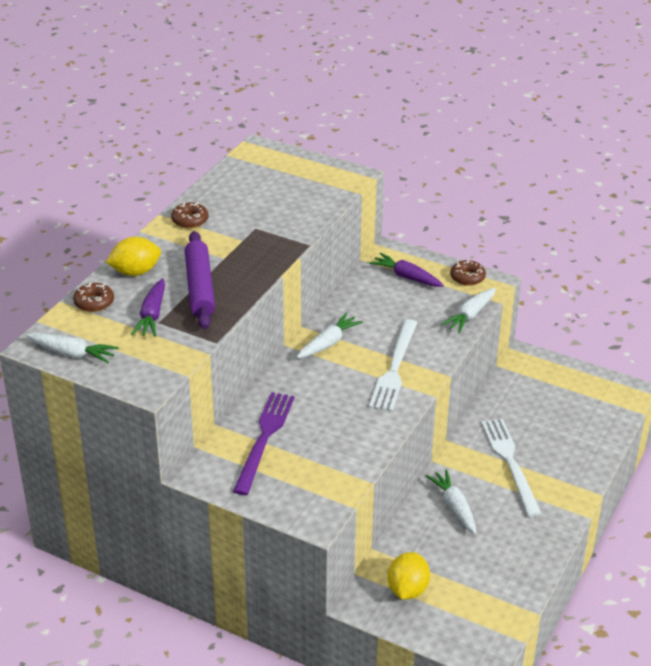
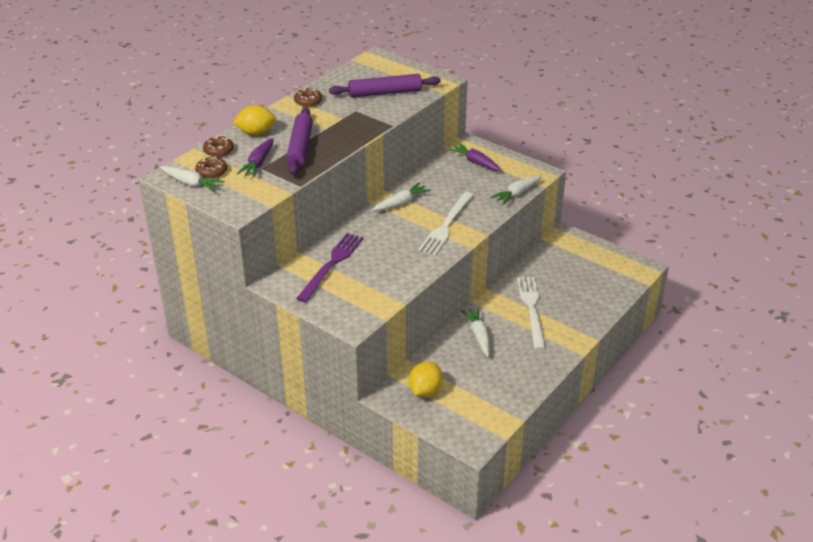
camera: 10 degrees right, 0 degrees up
brown donut [450,259,486,286] -> brown donut moved to [195,156,227,178]
none -> purple rolling pin [329,74,441,97]

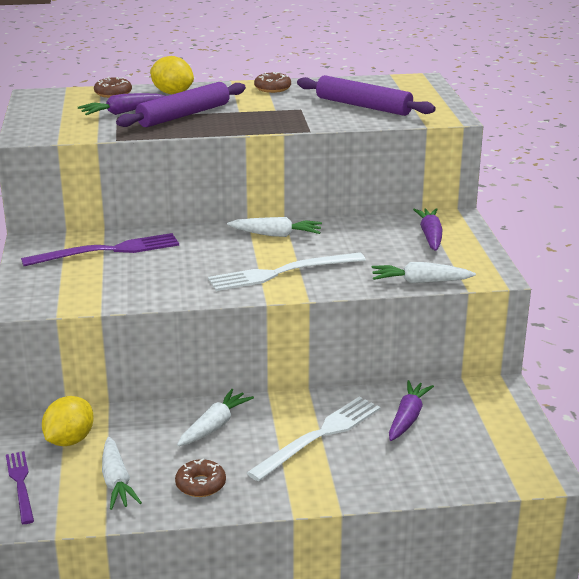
camera: 45 degrees right, 10 degrees down
white carrot [160,166,225,192] -> white carrot moved to [102,437,142,510]
brown donut [195,156,227,178] -> brown donut moved to [175,458,226,497]
yellow lemon [409,361,443,397] -> yellow lemon turned 45 degrees counterclockwise [42,396,94,446]
none -> purple fork [6,451,34,524]
none -> purple carrot [389,380,434,441]

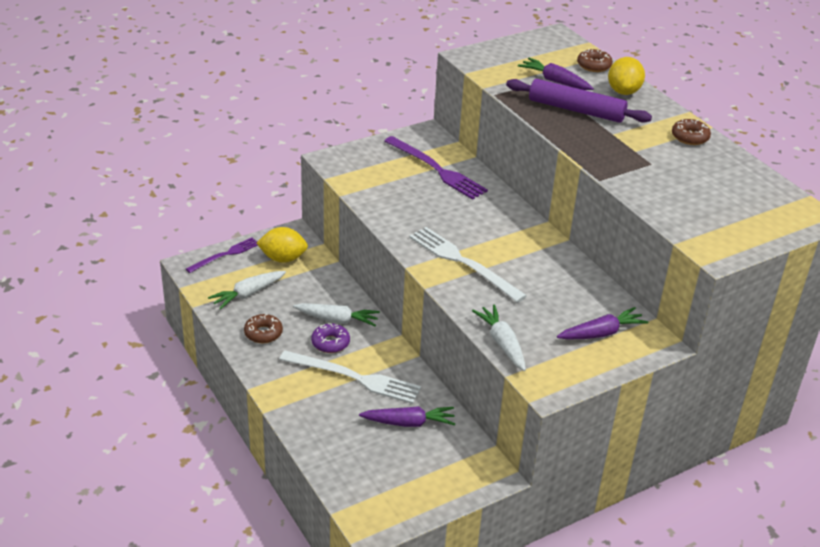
camera: 65 degrees right, 10 degrees up
white carrot [227,217,322,237] -> none
purple rolling pin [297,75,436,116] -> none
none -> purple donut [311,323,350,353]

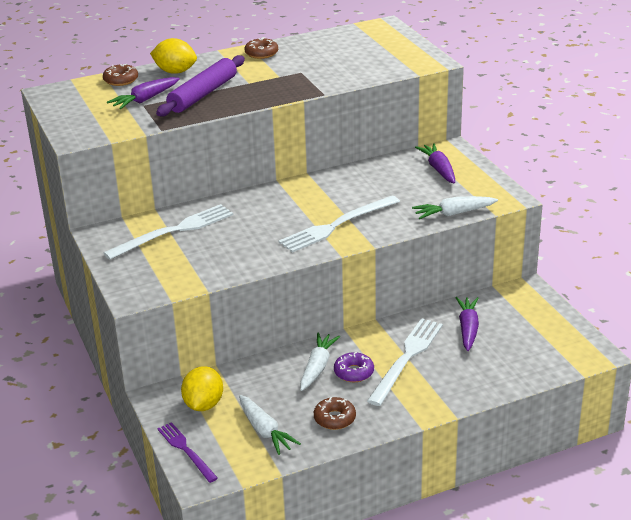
camera: 80 degrees left, 5 degrees down
purple fork [384,136,488,200] -> white fork [104,204,233,260]

